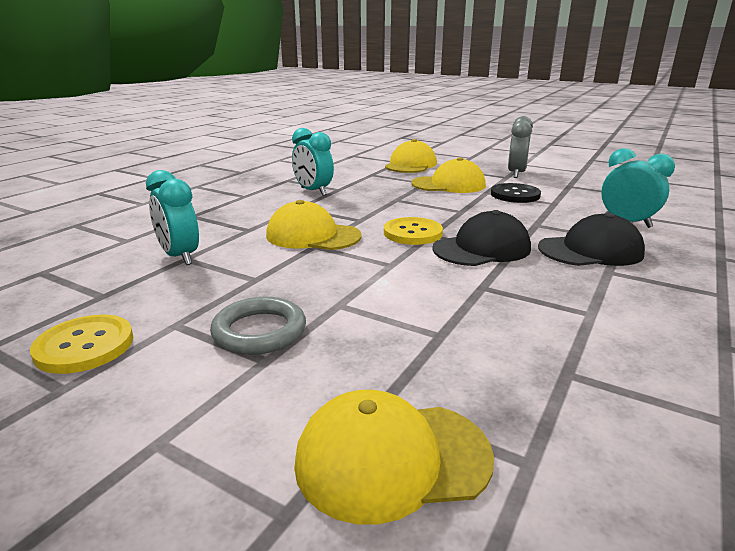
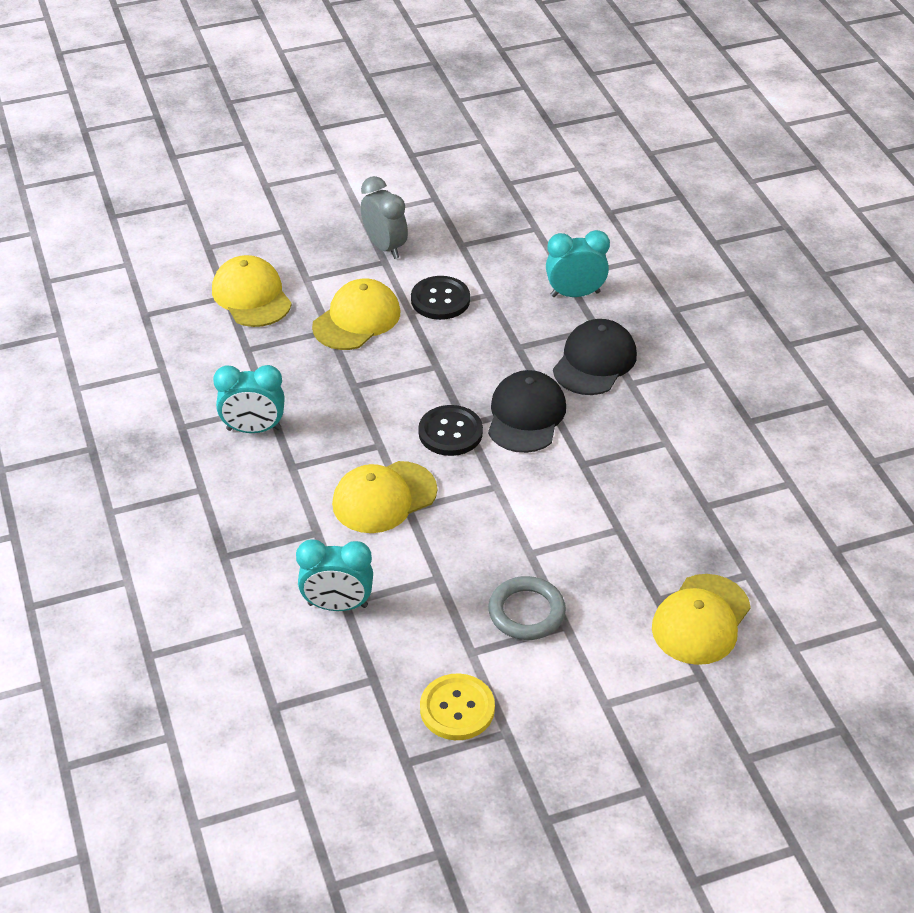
camera: 50 degrees left, 20 degrees up
yellow button [384,217,443,245] -> black button [418,405,483,456]

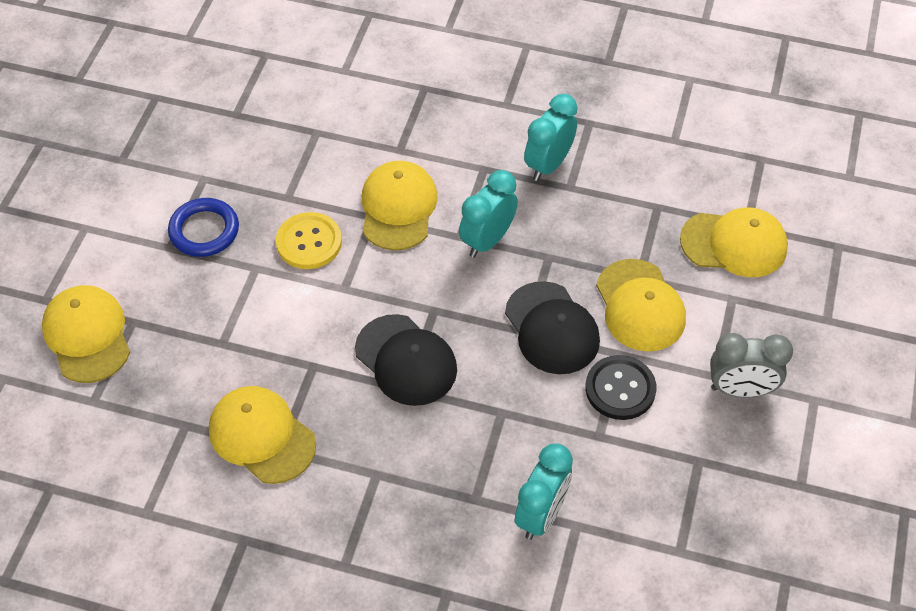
camera: 125 degrees right, 10 degrees up
turquoise clock [296,539,373,611] -> turquoise clock moved to [459,170,518,258]
black button [418,405,483,456] -> none
yellow button [420,673,495,740] -> yellow button moved to [276,212,342,269]
grey ring [488,576,566,640] -> blue ring [168,198,239,257]
black cap [553,319,637,395] -> black cap moved to [505,281,600,374]
none -> yellow cap [209,386,316,484]

